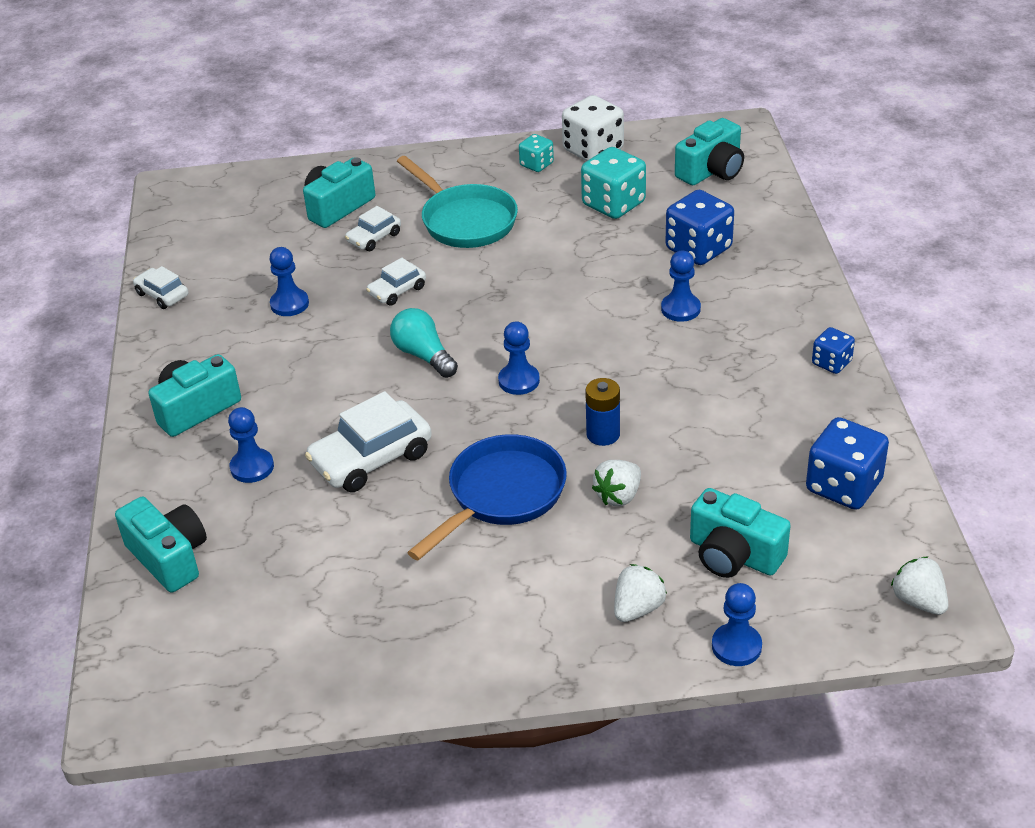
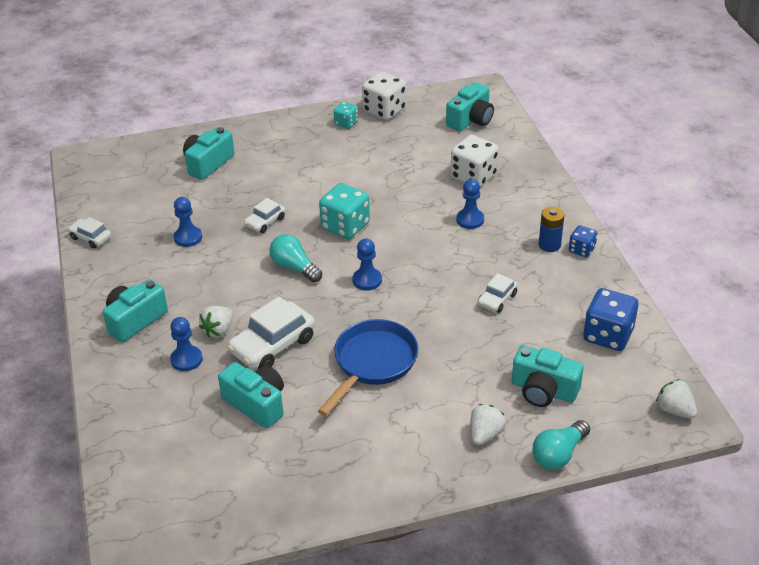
camera: 10 degrees left, 0 degrees up
turquoise camera [115,497,207,593] -> turquoise camera moved to [218,362,284,428]
white car [345,206,401,251] -> white car moved to [478,273,517,313]
turquoise pan [397,156,518,248] -> none
turquoise dice [581,147,646,219] -> turquoise dice moved to [319,183,370,239]
blue battery [585,378,620,446] -> blue battery moved to [539,207,565,252]
white strawberry [592,460,641,506] -> white strawberry moved to [199,306,233,338]
blue dice [665,190,734,265] -> white dice [451,135,499,187]
blue pawn [712,583,762,666] -> turquoise light bulb [533,420,590,470]

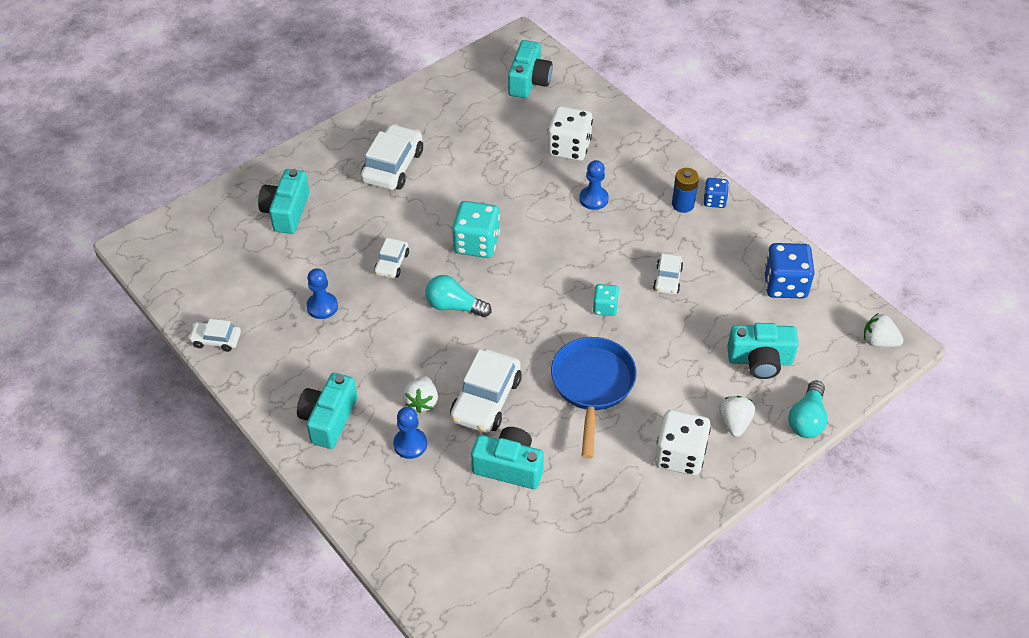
camera: 25 degrees left, 10 degrees up
turquoise dice [334,102,358,129] -> turquoise dice moved to [593,284,619,316]
blue pawn [352,239,382,290] -> none
white dice [362,72,406,120] -> white dice moved to [655,410,711,475]
none -> white car [361,124,423,190]

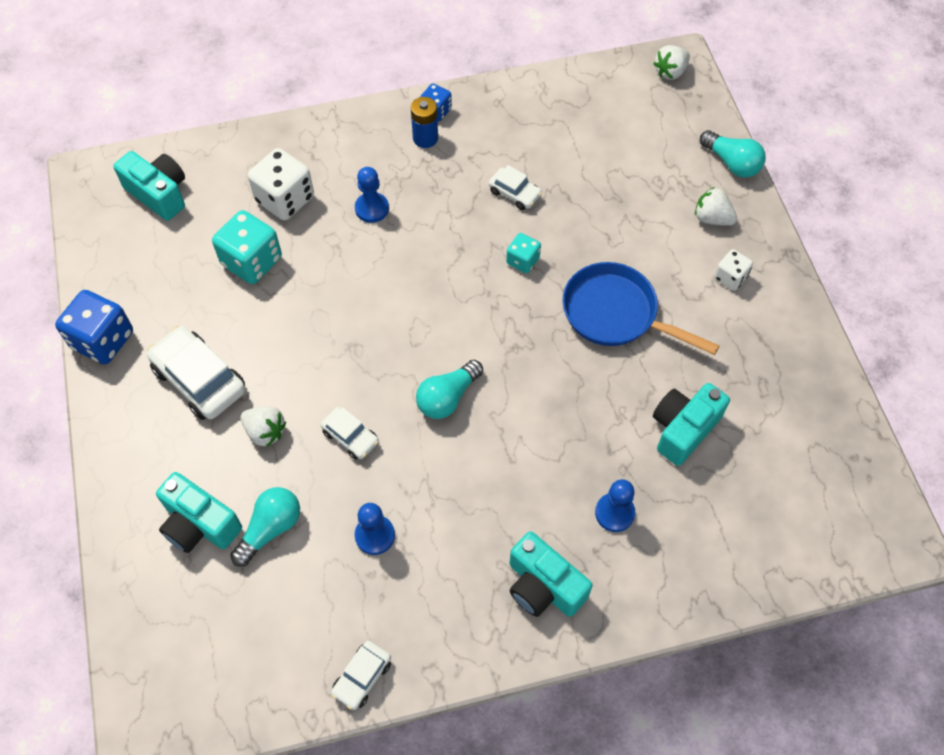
camera: 65 degrees left, 10 degrees up
white strawberry [403,376,438,413] -> white strawberry moved to [241,406,286,447]
white car [450,349,521,433] -> none
turquoise dice [452,201,500,258] -> turquoise dice moved to [212,210,282,284]
white dice [655,410,711,475] -> white dice [714,249,753,291], size x0.56
turquoise camera [727,323,799,379] -> none
blue dice [764,243,815,299] -> blue dice moved to [55,290,133,364]
none -> turquoise light bulb [230,487,300,567]

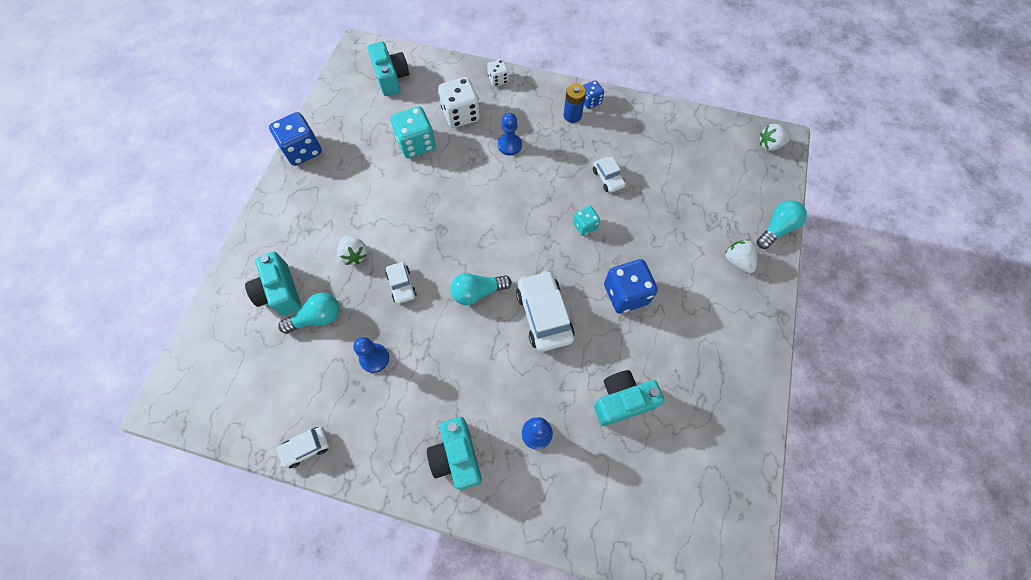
camera: 30 degrees right, 5 degrees up
white car [147,326,245,420] -> white car moved to [516,271,575,352]
blue pan [562,262,720,355] -> blue dice [604,259,658,314]
turquoise light bulb [700,130,766,178] -> turquoise light bulb turned 120 degrees counterclockwise [757,200,807,249]
white dice [714,249,753,291] -> white dice moved to [487,59,509,87]

